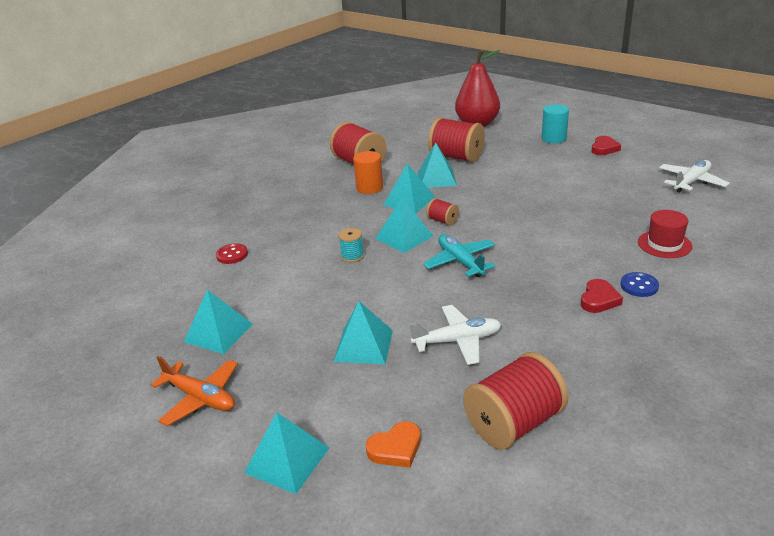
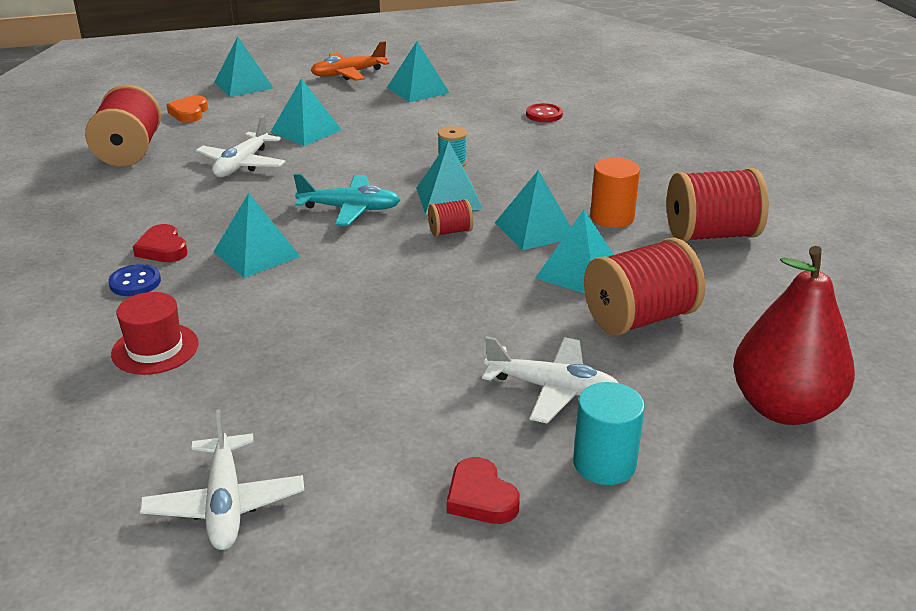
camera: 120 degrees right, 0 degrees up
none -> turquoise pyramid [214,193,300,278]
none -> white plane [482,336,618,423]

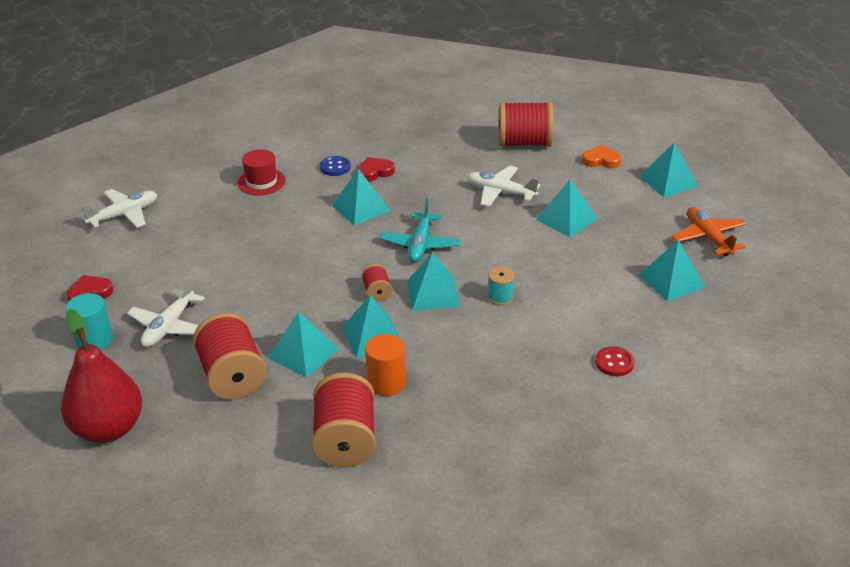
camera: 95 degrees right, 5 degrees up
white plane [140,410,304,550] -> white plane turned 150 degrees clockwise [81,189,157,228]

